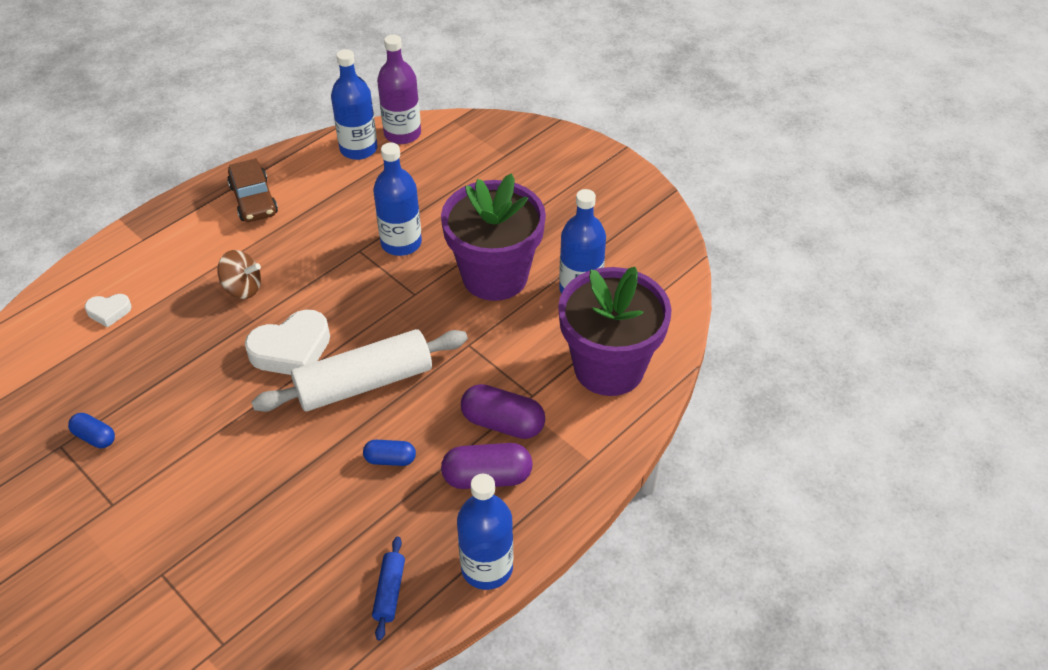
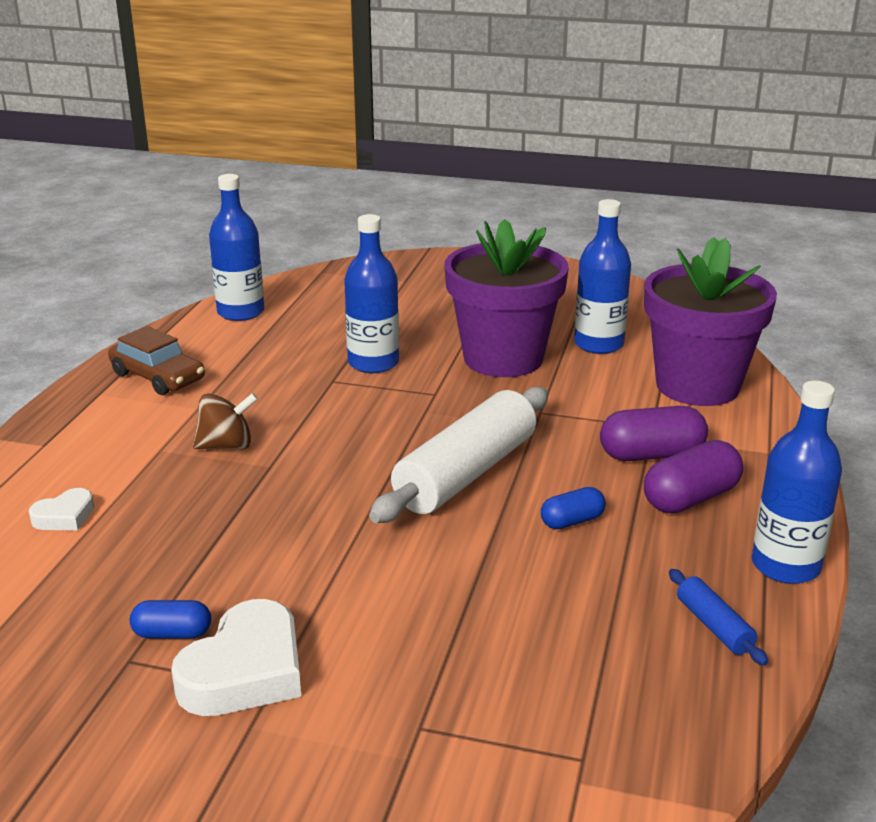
camera: 30 degrees left, 20 degrees down
white heart [245,310,330,375] -> white heart moved to [171,599,301,716]
purple bottle [377,34,421,144] -> none

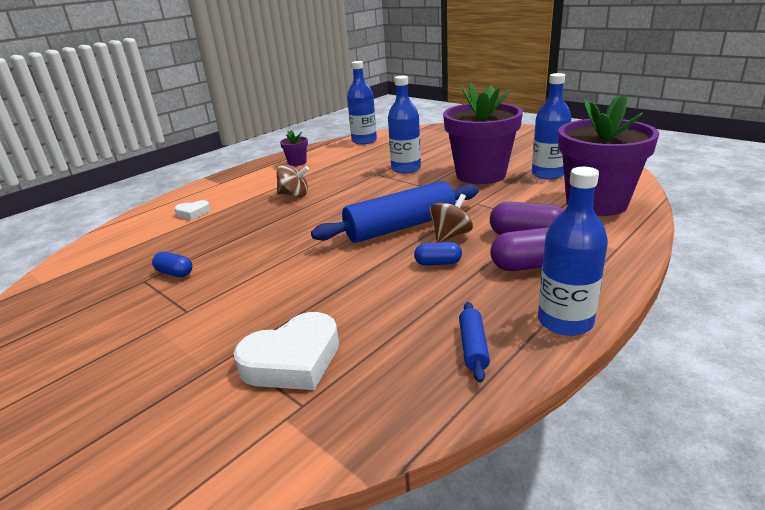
camera: 30 degrees right, 0 degrees up
brown car [108,326,205,395] -> purple flower pot [280,130,308,166]
white heart [171,599,301,716] -> white heart moved to [234,312,339,390]
white rolling pin [369,387,548,523] -> blue rolling pin [311,181,479,243]
none -> brown spinning top [429,194,473,243]

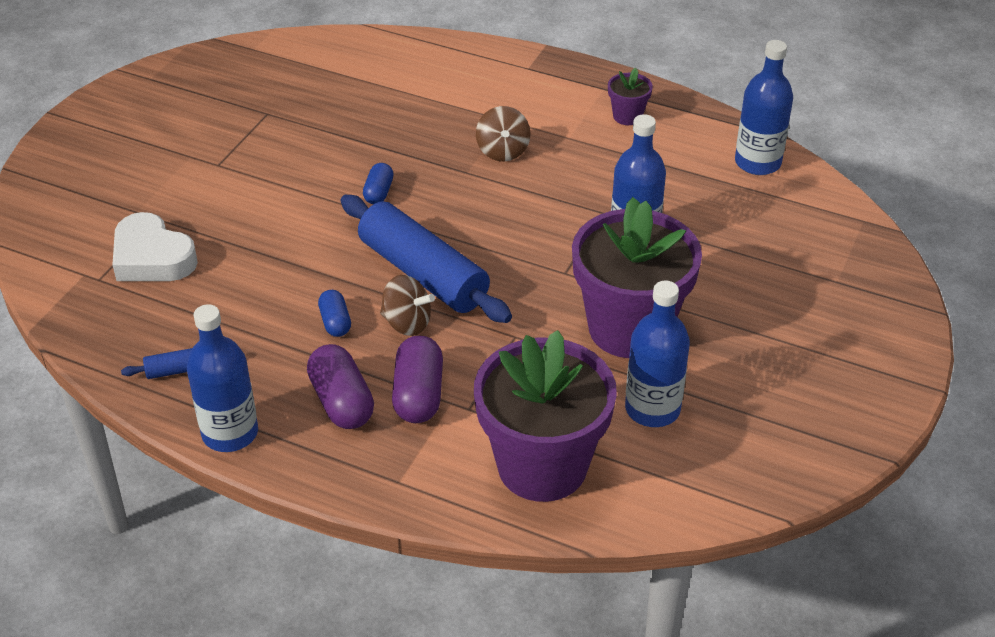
camera: 70 degrees right, 15 degrees up
blue capsule [152,252,192,277] -> blue capsule moved to [363,163,393,204]
white heart [175,200,210,220] -> none

